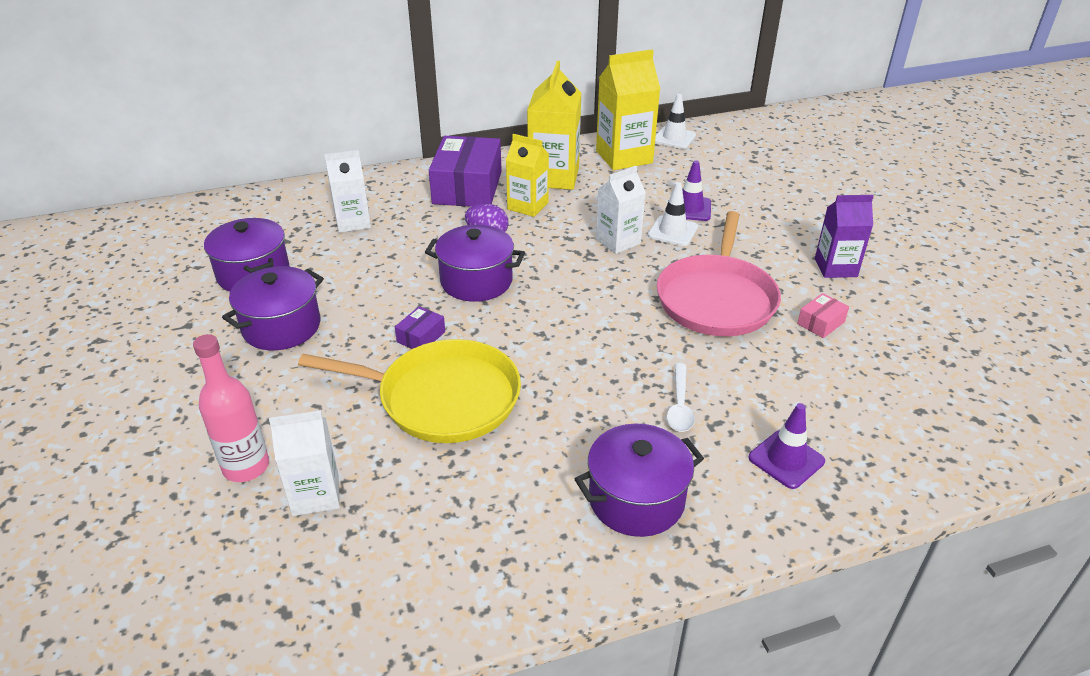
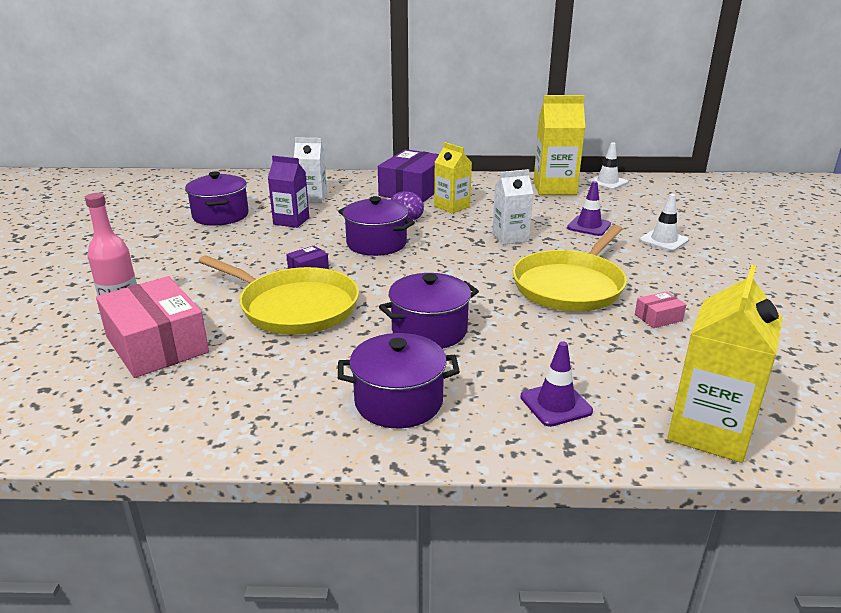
camera: 20 degrees right, 10 degrees down
purple pot [222,266,324,350] -> purple pot moved to [379,273,479,349]
white carton [269,410,340,516] -> pink box [96,276,209,378]
yellow carton [527,61,581,190] -> yellow carton moved to [667,265,783,463]
white traffic cone [648,182,698,246] -> white traffic cone moved to [639,194,689,251]
pink pan [657,211,781,336] -> yellow pan [513,225,627,311]
white spoon [666,363,695,432] -> none
purple carton [815,195,873,278] -> purple carton moved to [268,156,309,228]

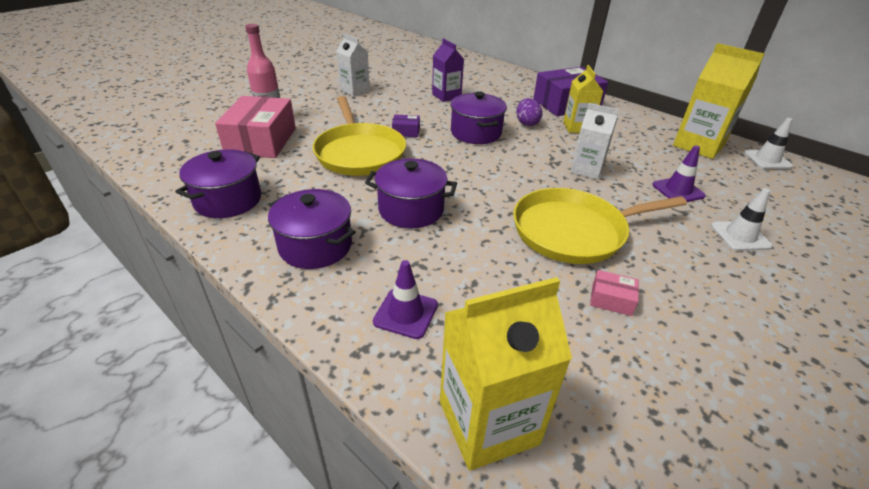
camera: 40 degrees right, 10 degrees up
purple pot [185,171,249,226] -> purple pot moved to [175,149,261,218]
white carton [294,137,327,203] -> white carton moved to [336,34,370,97]

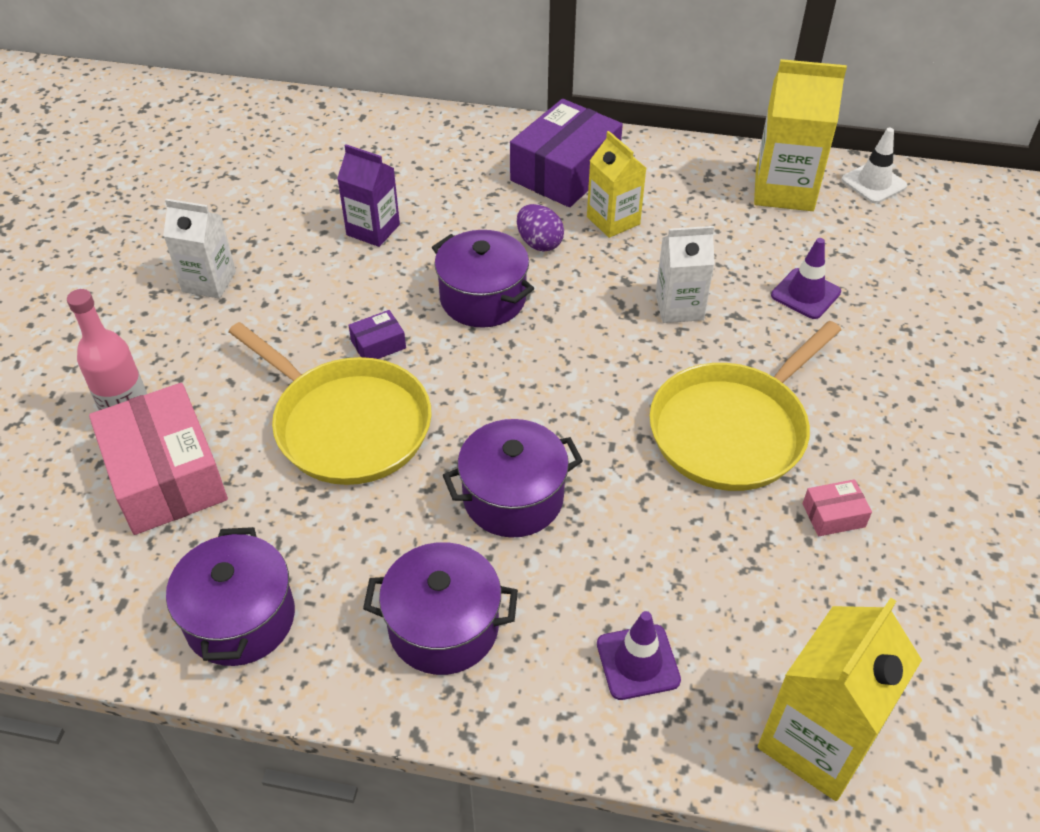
camera: 30 degrees left, 10 degrees up
white traffic cone [711,188,772,251] -> none

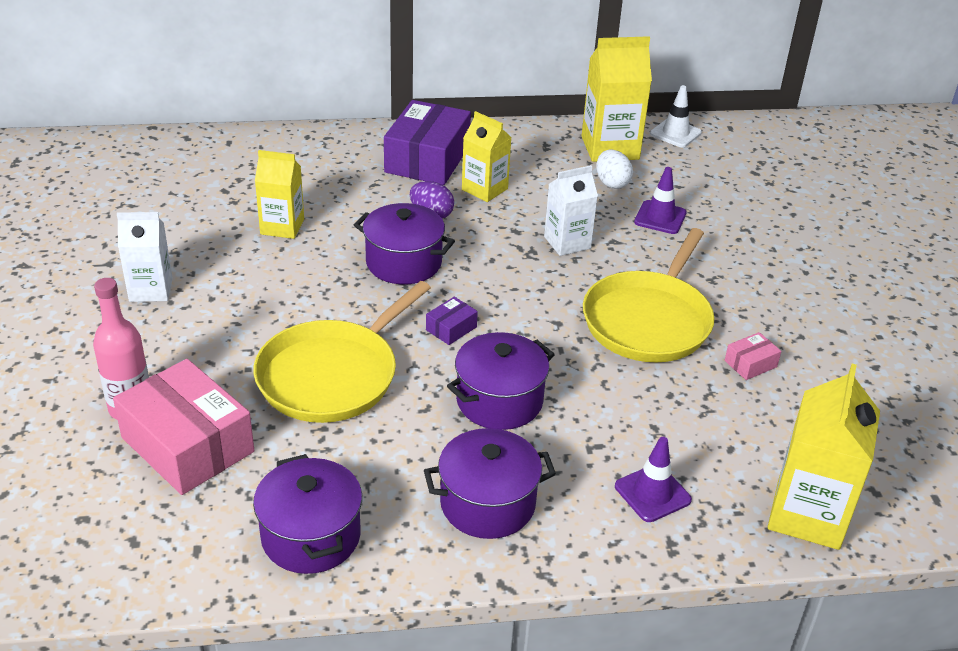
camera: 20 degrees left, 10 degrees down
yellow pan [229,322,432,485] -> yellow pan turned 105 degrees clockwise [253,281,431,423]
purple carton [337,144,400,247] -> yellow carton [255,150,304,239]
purple box [348,310,406,359] -> purple box moved to [426,297,478,345]
none -> white egg [596,150,633,189]

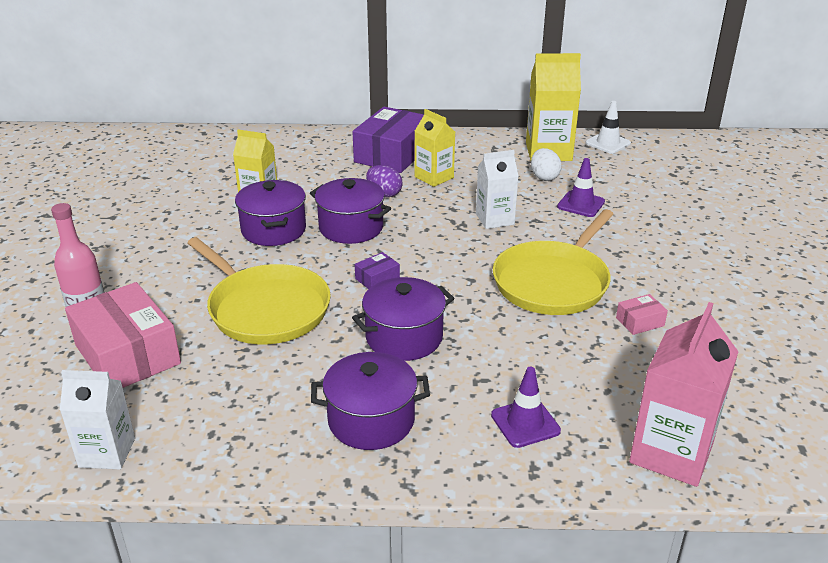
camera: 10 degrees right, 5 degrees down
white carton [117,212,173,302] -> white carton moved to [60,370,135,469]
yellow pan [253,281,431,423] -> yellow pan turned 90 degrees counterclockwise [187,237,331,344]
purple pot [253,454,362,574] -> purple pot moved to [235,180,306,246]
yellow carton [768,364,880,550] -> pink carton [629,302,739,487]

